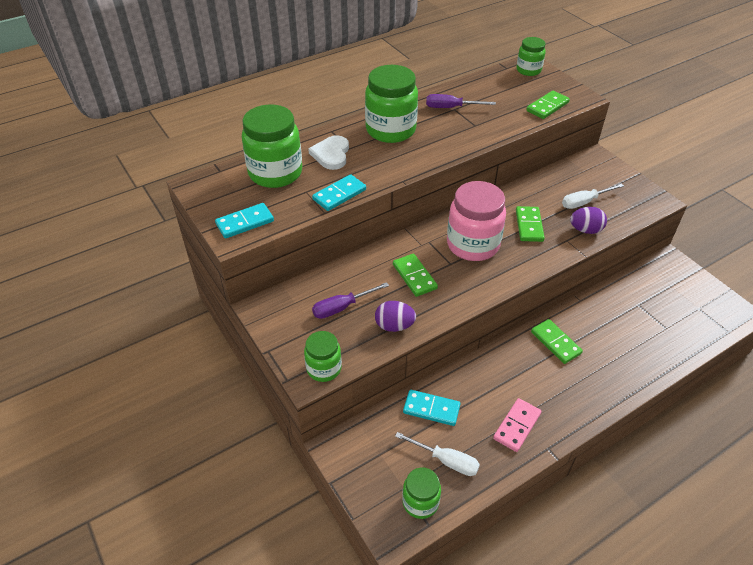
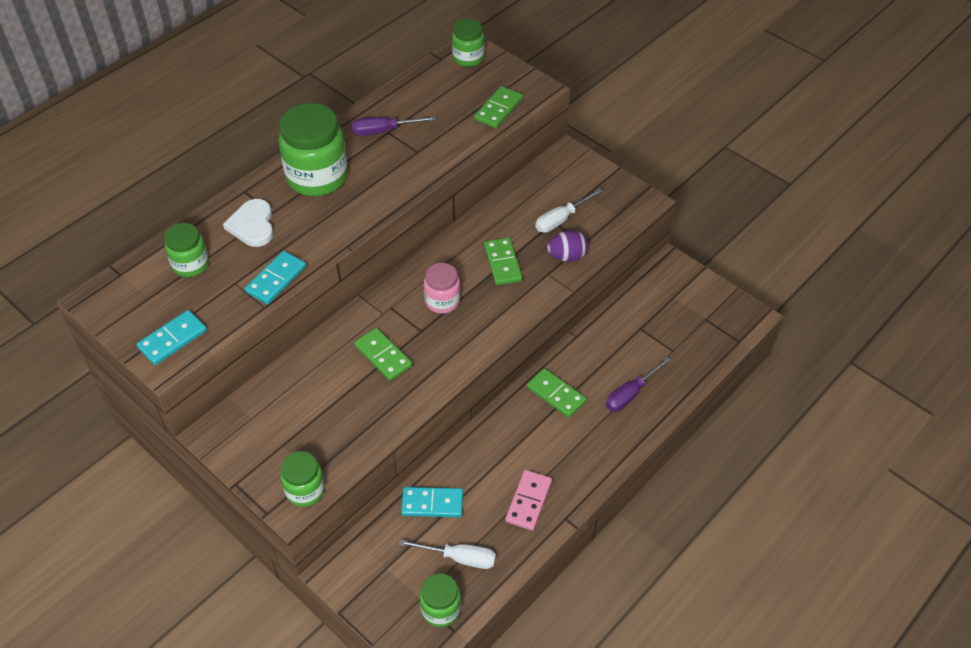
camera: 15 degrees left, 5 degrees up
green jar [242,104,302,188] -> green jar [164,223,209,277], size x0.56
purple screwdriver [312,282,389,319] -> purple screwdriver moved to [606,357,671,411]
purple egg [375,301,416,332] -> none
pink jar [447,181,506,261] -> pink jar [424,263,460,314], size x0.56

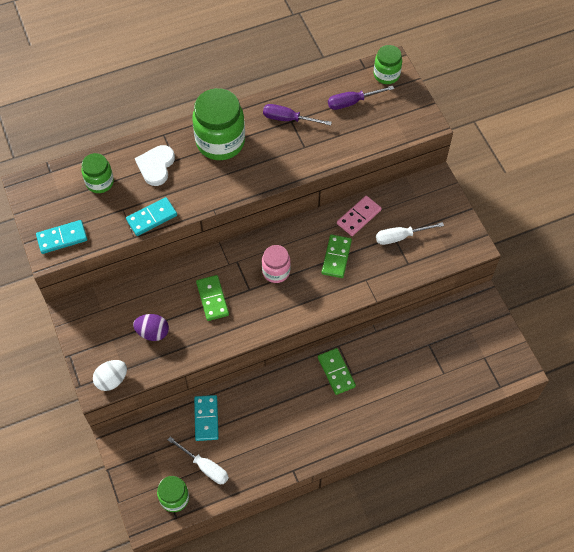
camera: 25 degrees right, 10 degrees up
green jar [280,451,325,507] -> white egg [93,360,127,391]
turquoise domino [401,487,463,517] -> turquoise domino turned 60 degrees clockwise [194,395,219,441]
green domino [474,86,523,129] -> none
pink domino [505,470,552,531] -> pink domino moved to [337,196,382,236]
purple egg [547,230,589,262] -> purple egg moved to [133,314,169,341]
purple screwdriver [606,357,671,411] -> purple screwdriver moved to [328,86,394,110]

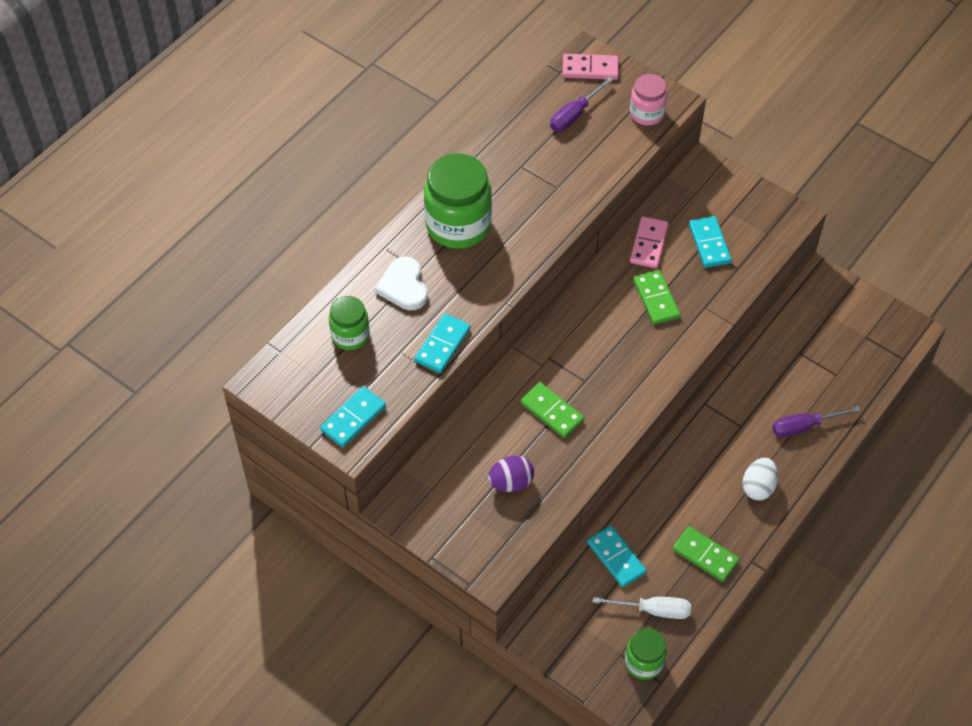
camera: 30 degrees left, 5 degrees down
white egg [93,360,127,391] -> white egg moved to [742,458,778,500]
pink jar [262,245,291,283] -> pink jar moved to [630,74,667,126]
purple screwdriver [263,104,332,126] -> purple screwdriver moved to [772,406,861,437]
green domino [318,348,356,395] -> green domino moved to [672,526,739,582]
green jar [374,45,402,84] -> pink domino [562,54,619,80]
white screwdriver [376,222,444,245] -> turquoise domino [689,216,732,268]

